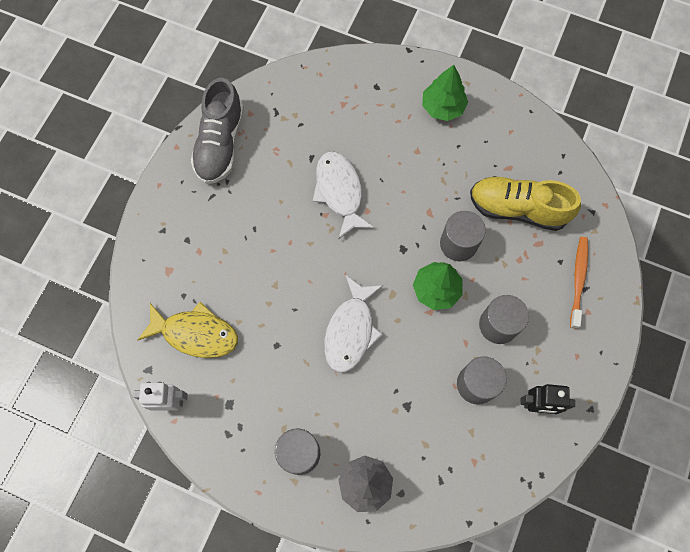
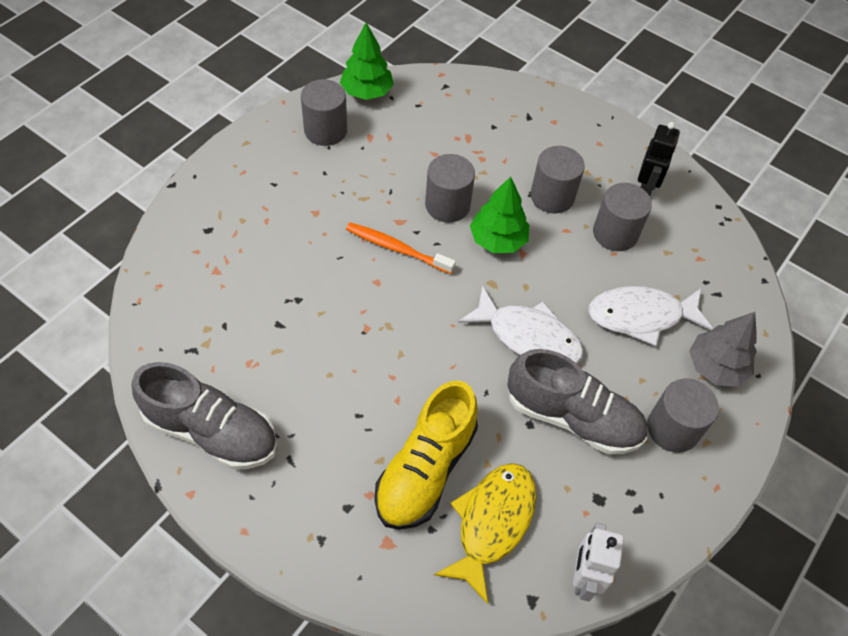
camera: 80 degrees left, 15 degrees down
white fish [313,152,375,240] -> white fish moved to [588,286,713,346]
green tree [422,65,468,121] -> green tree moved to [340,23,394,100]
yellow shoe [470,176,581,231] -> yellow shoe moved to [375,380,478,530]
orange toothbrush [570,237,588,329] -> orange toothbrush moved to [346,223,456,274]
none -> grey cylinder [301,79,347,146]
none -> grey shoe [507,349,647,454]

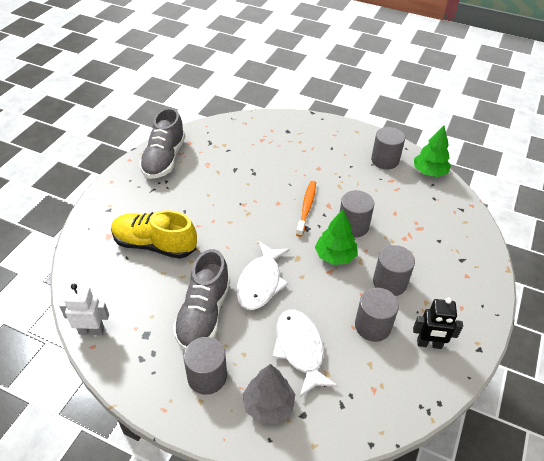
camera: 80 degrees right, 10 degrees down
yellow fish [434,463,536,604] -> none

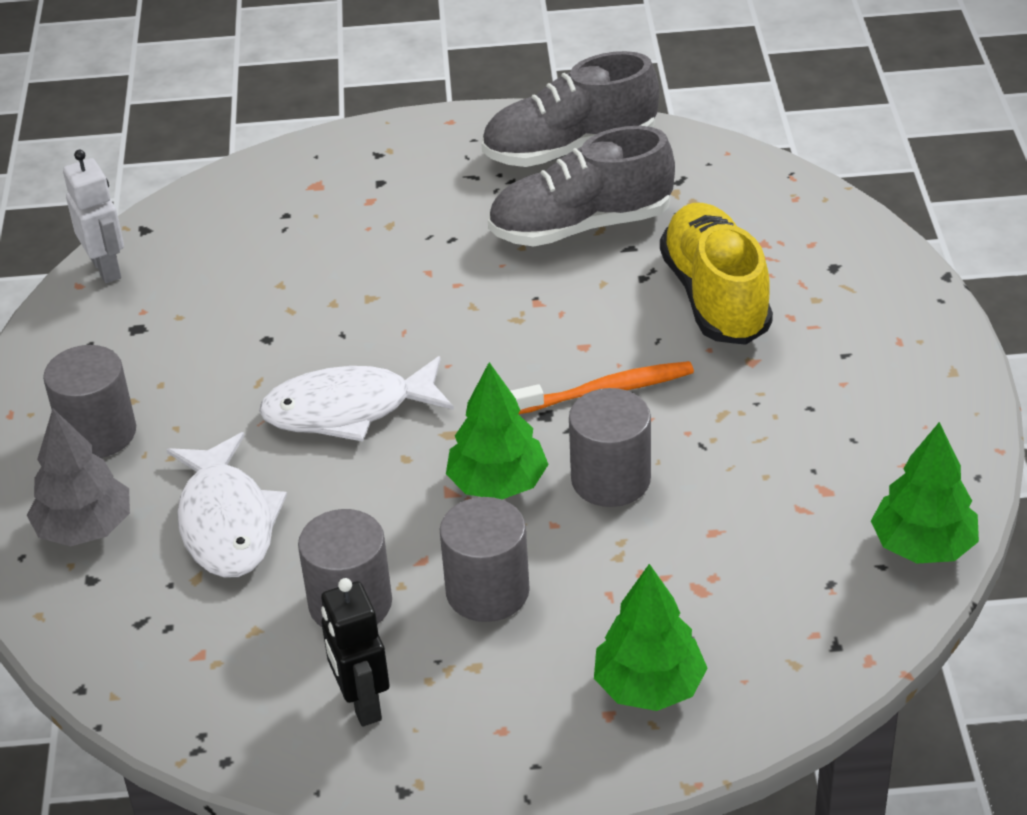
camera: 65 degrees right, 5 degrees down
yellow shoe [111,210,197,259] -> yellow shoe moved to [660,203,773,345]
grey shoe [173,249,230,350] -> grey shoe moved to [488,126,675,247]
white fish [272,310,338,397] -> white fish turned 120 degrees clockwise [166,432,287,578]
grey cylinder [371,127,405,169] -> none
none -> green tree [594,564,707,711]

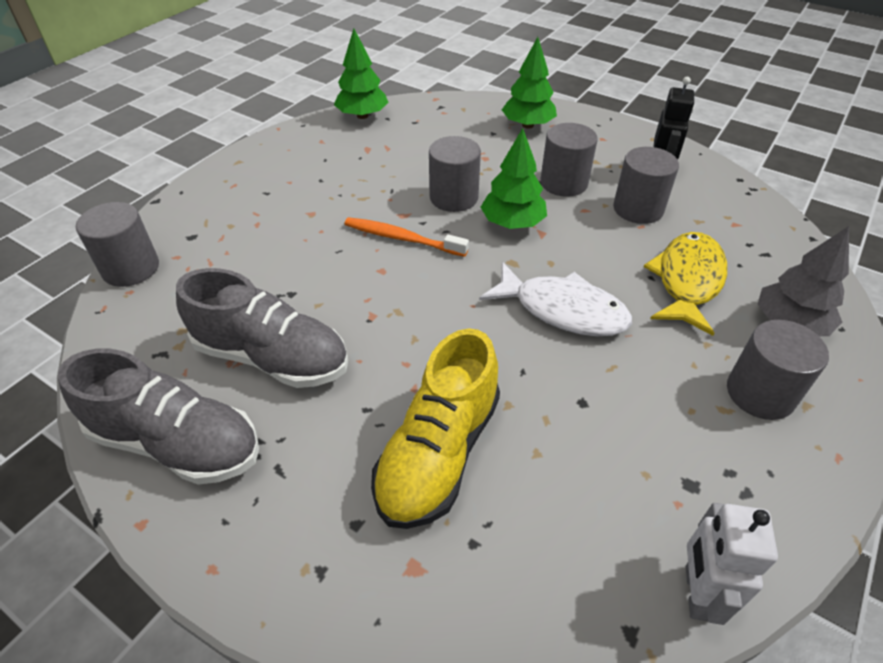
camera: 145 degrees left, 5 degrees up
white fish [166,432,287,578] -> yellow fish [644,232,727,336]
yellow shoe [660,203,773,345] -> yellow shoe moved to [371,328,500,529]
none -> grey cylinder [76,202,159,287]

